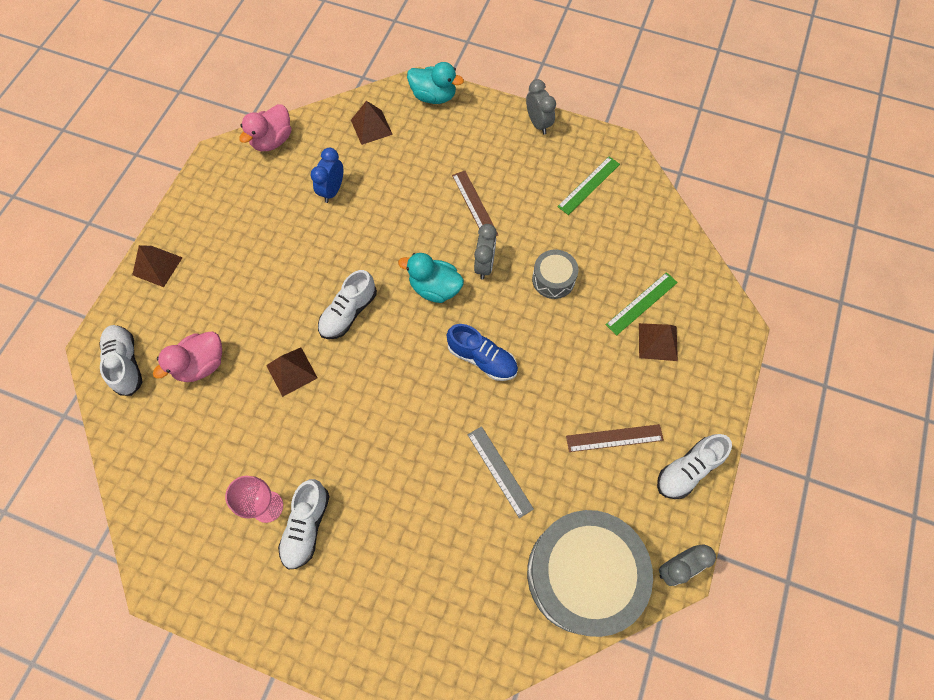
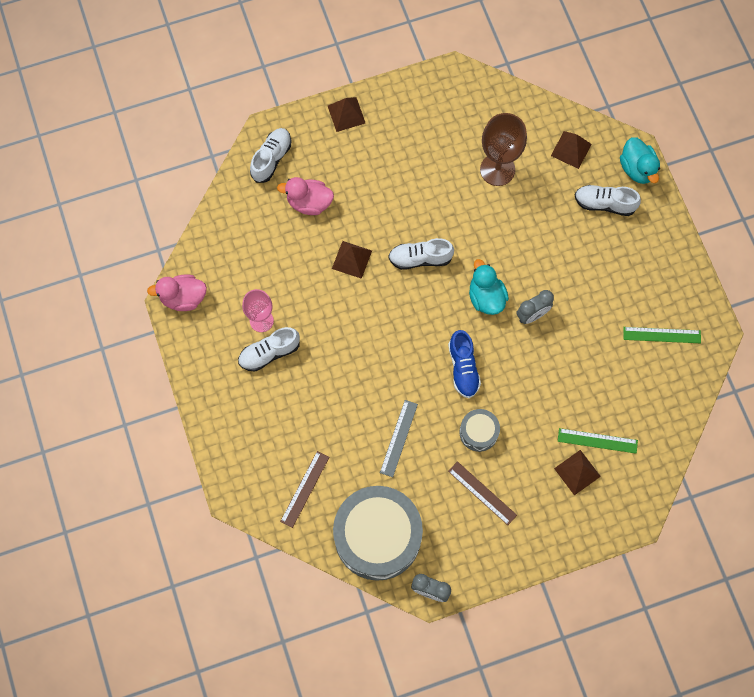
camera: 50 degrees right, 5 degrees up
pink duck [239,104,291,151] -> pink duck moved to [147,274,207,311]
blue clock [311,148,343,203] -> brown goblet [480,113,527,186]
brown ruler [452,171,498,236] -> brown ruler moved to [280,451,329,528]
grey clock [526,79,556,135] -> none
grey drum [532,249,578,299] -> grey drum moved to [459,409,500,452]
white shoe [657,434,732,499] -> white shoe moved to [575,185,641,216]

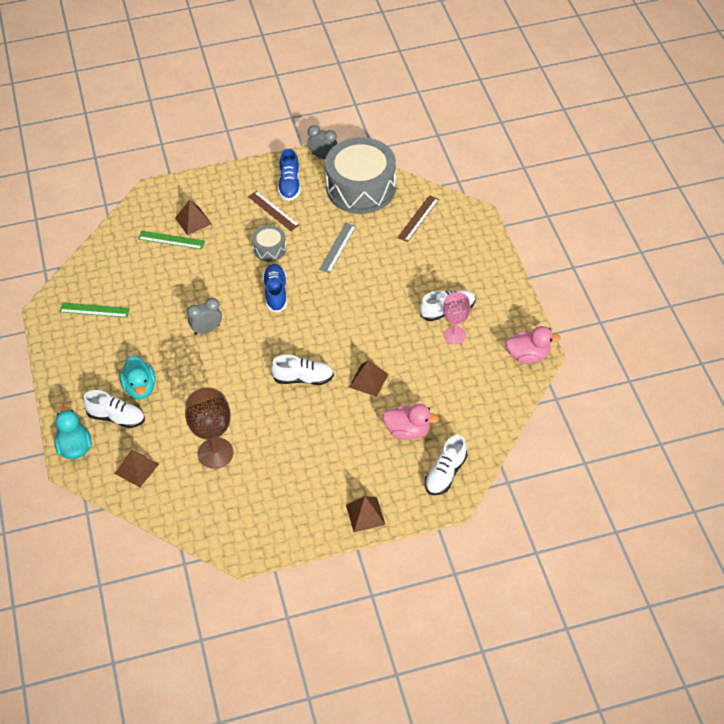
camera: 175 degrees left, 20 degrees down
turquoise duck [469,259,509,315] -> turquoise duck moved to [119,356,155,399]
none -> blue shoe [278,149,301,201]

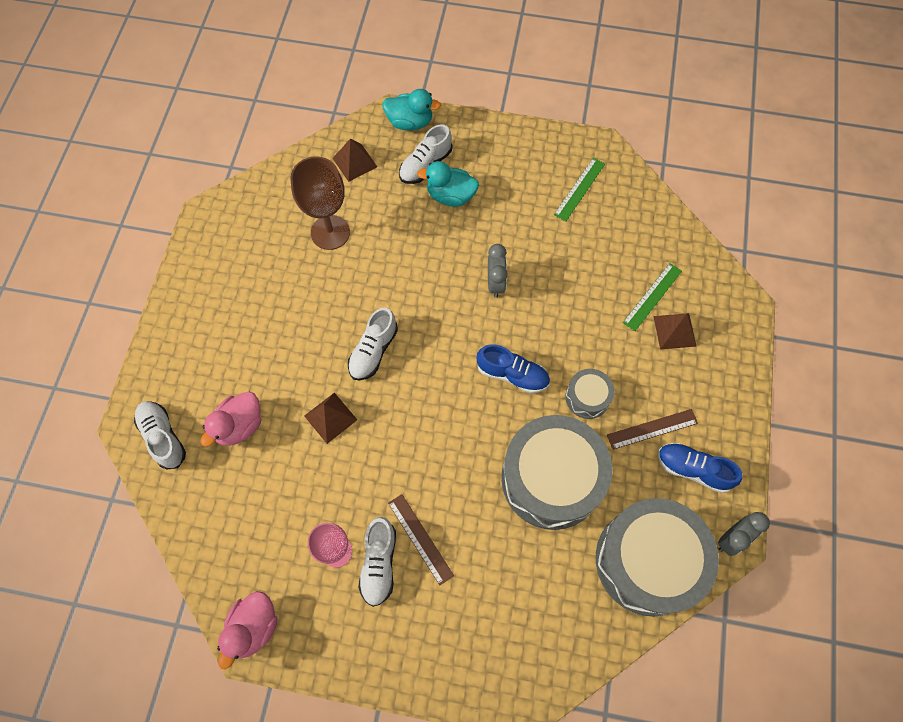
camera: 115 degrees right, 15 degrees up
grey ruler [319,223,356,273] -> grey drum [501,415,612,530]
brown pyramid [346,496,385,532] -> none
brown ruler [397,195,439,242] -> brown ruler moved to [388,494,454,585]

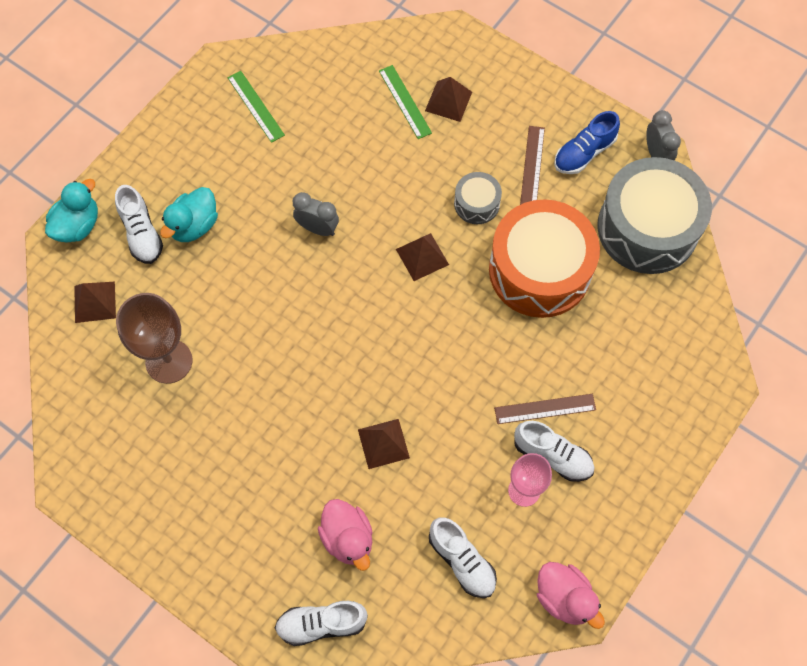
camera: 65 degrees left, 0 degrees up
white shoe [348,308,398,380] -> white shoe moved to [429,517,497,598]
blue shoe [477,344,550,393] -> brown pyramid [396,233,449,281]
grey drum [501,415,612,530] -> orange drum [489,199,600,318]

